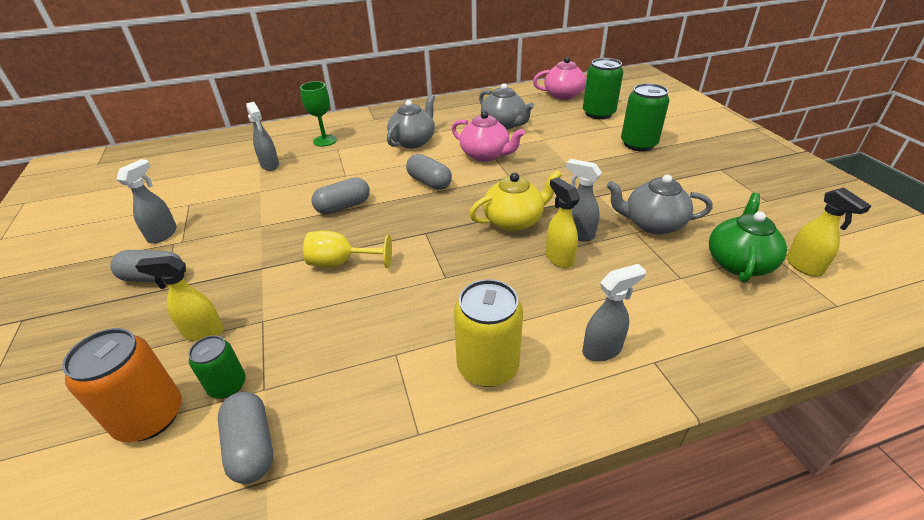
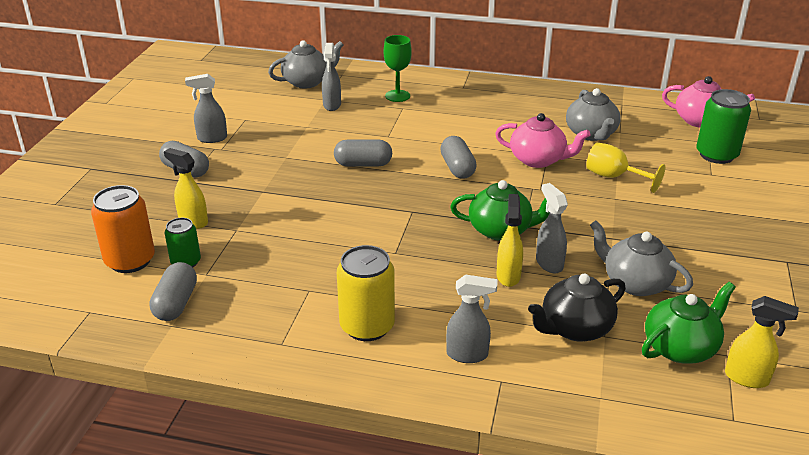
camera: 30 degrees right, 5 degrees down
grey spray bottle [117,159,177,244] -> grey spray bottle turned 150 degrees counterclockwise [185,74,227,143]
yellow goblet [303,231,392,268] -> yellow goblet moved to [586,142,665,193]
grey teapot [387,94,435,148] -> grey teapot moved to [268,40,344,88]
pink teapot [452,111,525,162] -> pink teapot turned 45 degrees counterclockwise [495,113,591,168]
yellow teapot [469,170,562,232] -> green teapot [450,180,550,241]
green can [621,83,670,151] -> none
yellow spray bottle [786,187,871,277] -> yellow spray bottle turned 75 degrees counterclockwise [725,296,799,388]
none -> black teapot [528,274,626,342]

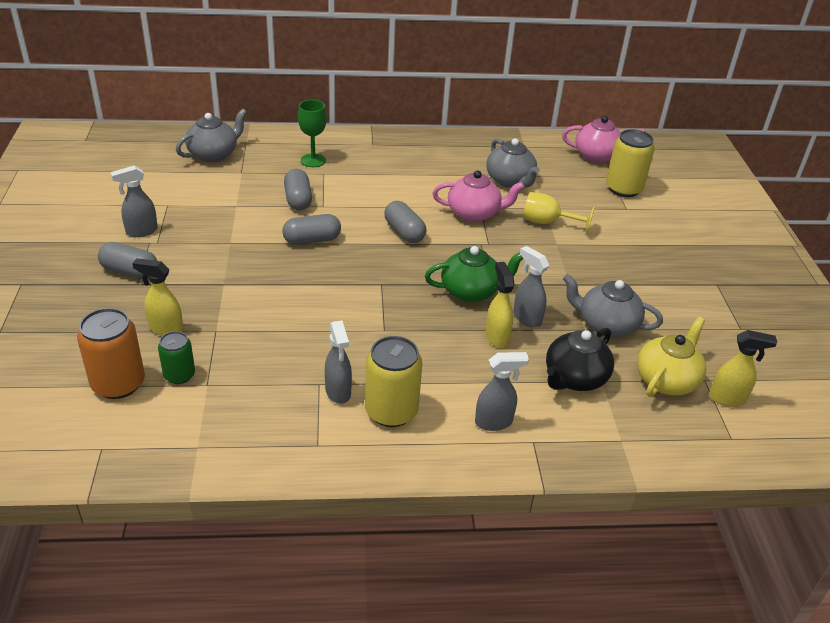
camera: 20 degrees left, 5 degrees up
grey capsule [149,262,197,321] -> grey capsule moved to [284,169,312,210]
grey spray bottle [322,43,341,111] -> grey spray bottle moved to [325,320,352,404]
green teapot [642,282,736,364] -> yellow teapot [637,317,706,397]
green can [696,89,751,164] -> yellow can [606,129,655,197]

